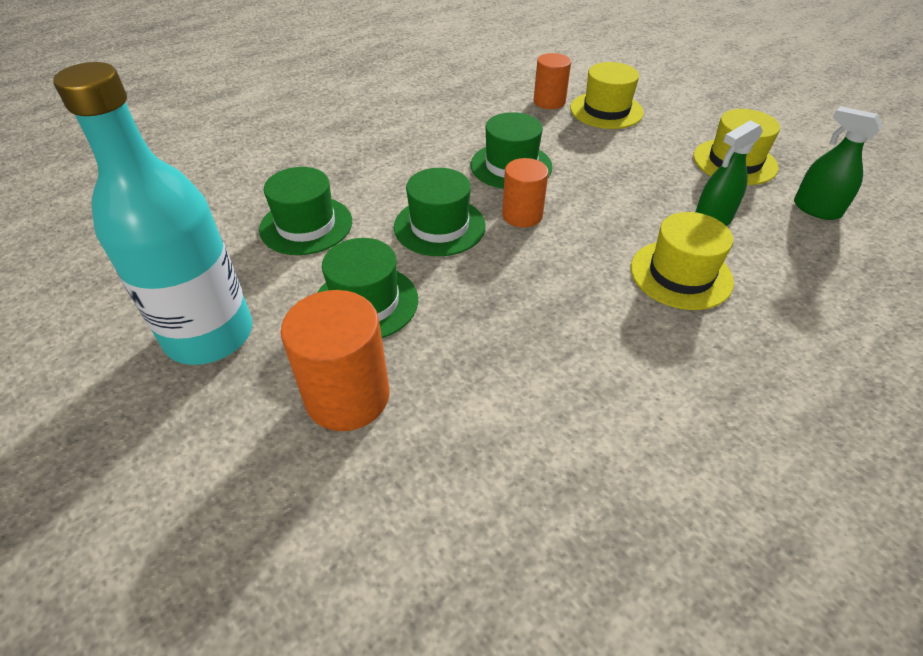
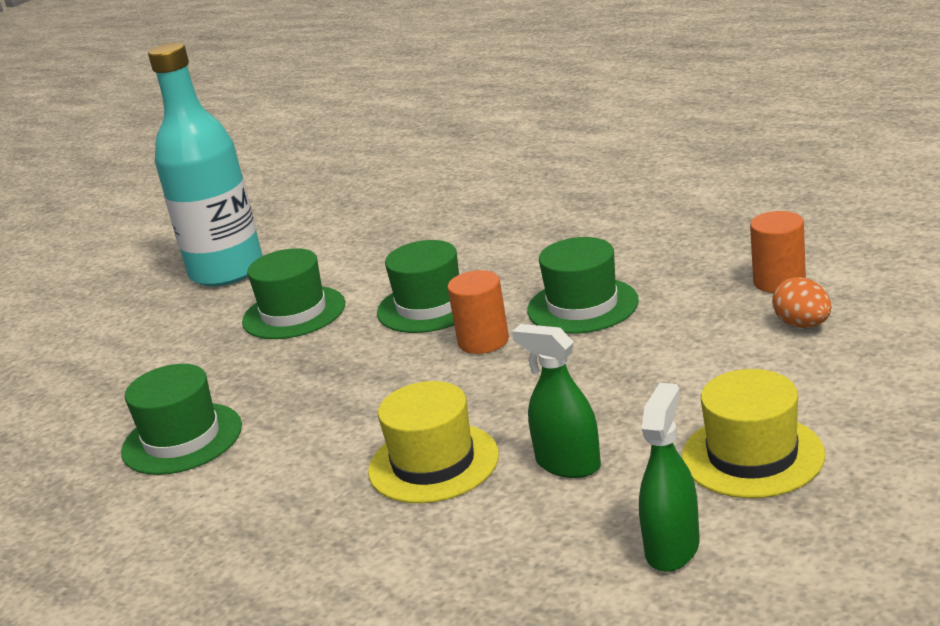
camera: 75 degrees right, 20 degrees down
green hat [259,167,352,255] -> green hat moved to [121,364,242,475]
orange cylinder [281,290,389,431] -> none
yellow hat [570,62,644,129] -> orange egg [772,277,831,328]

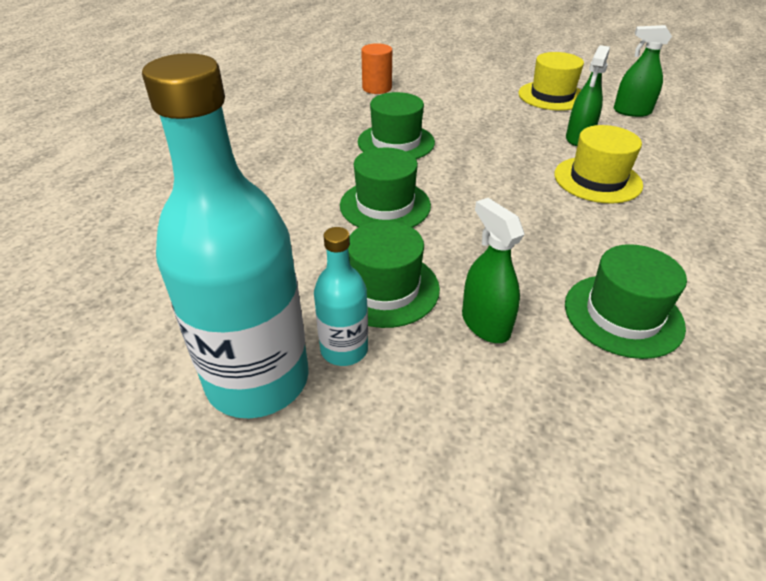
camera: 105 degrees left, 15 degrees up
orange cylinder [448,270,509,354] -> none
orange egg [772,277,831,328] -> none
none -> turquoise bottle [314,227,368,366]
none -> green spray bottle [462,198,524,343]

